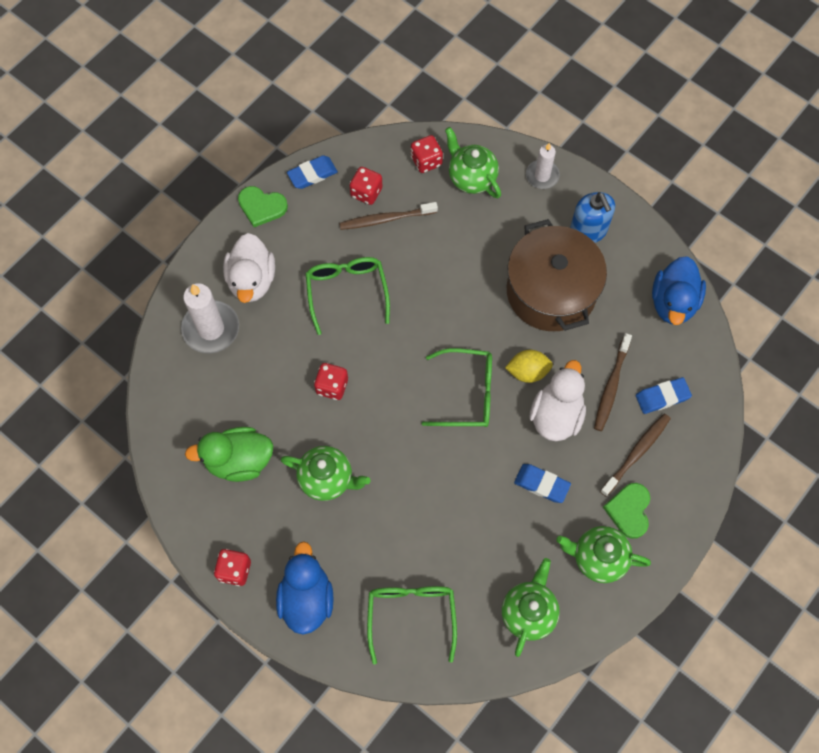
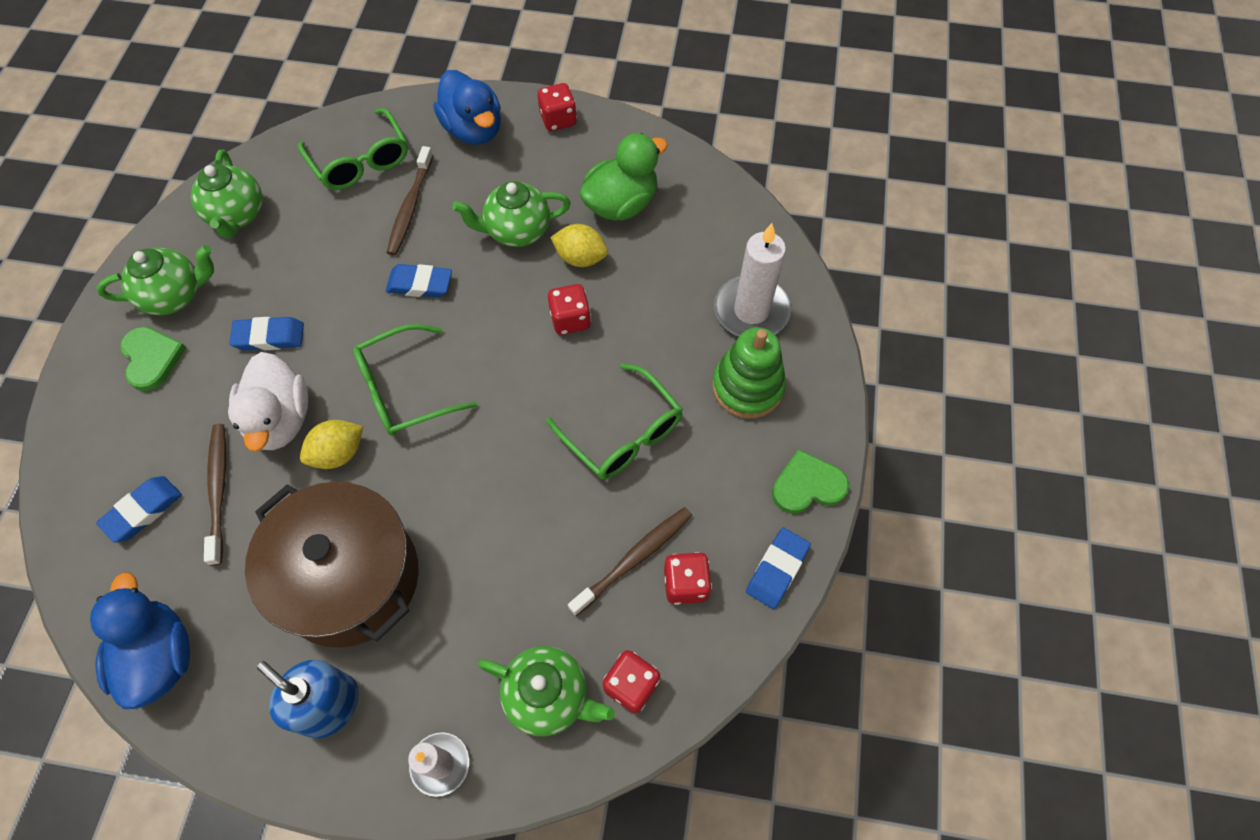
camera: 150 degrees right, 5 degrees down
white duck [223,233,275,303] -> green stacking toy [712,327,786,418]
brown toothbrush [600,414,671,497] -> brown toothbrush moved to [387,146,433,256]
none -> blue eraser [386,264,452,298]
none -> yellow lemon [550,224,608,267]

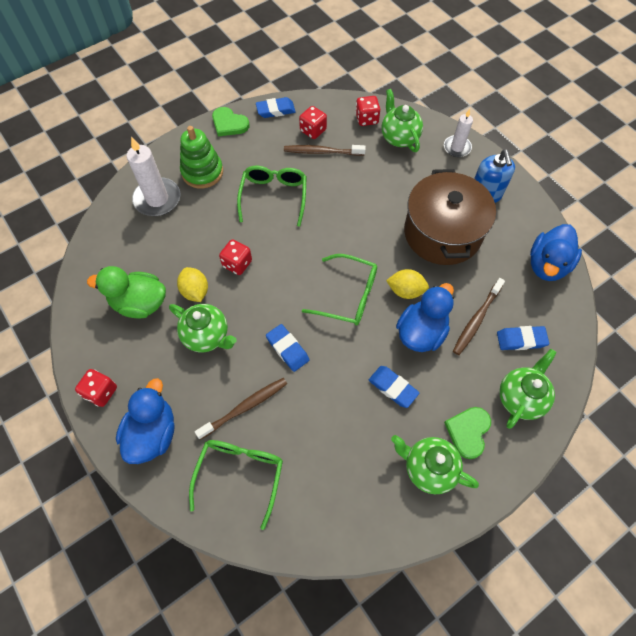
camera: 135 degrees left, 0 degrees up
green teapot [191,150,263,238] -> green teapot moved to [499,349,557,429]
white duck [228,352,308,452] -> blue duck [396,283,454,352]

